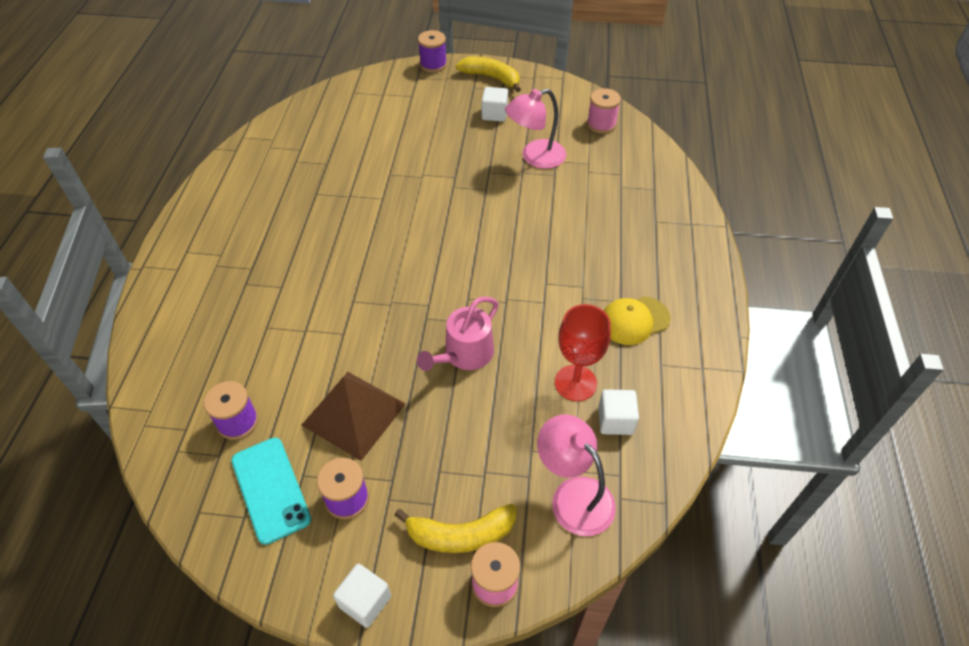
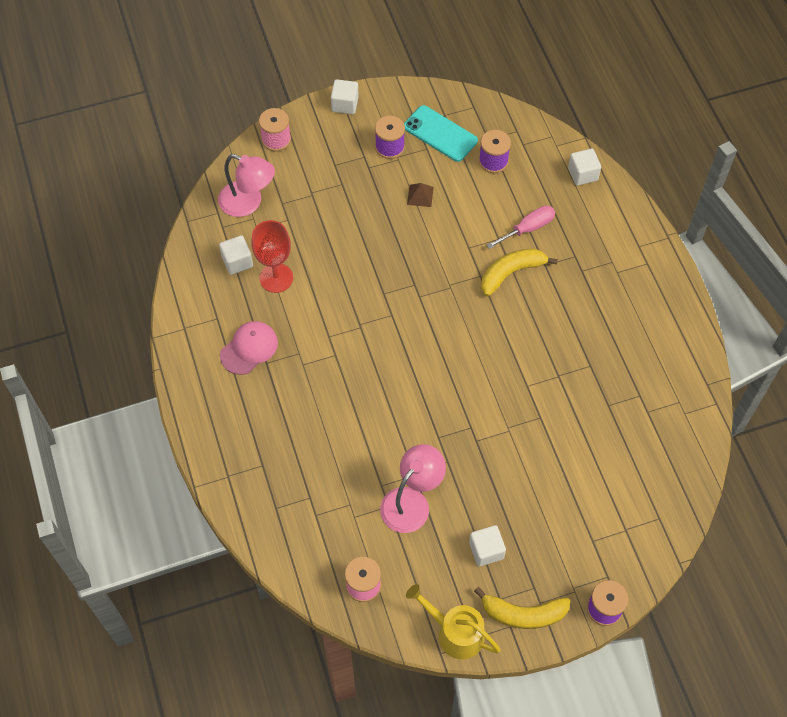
camera: 155 degrees right, 10 degrees up
brown pyramid [302,372,406,461] -> brown pyramid [407,183,434,207], size x0.44
yellow banana [394,504,516,553] -> yellow banana moved to [481,248,558,296]
pink watering can [417,297,499,371] -> none
yellow cap [604,296,671,345] -> pink cap [220,321,278,375]
none -> yellow watering can [406,584,501,659]
none -> pink screwdriver [486,205,555,249]
none -> white cube [568,149,601,186]

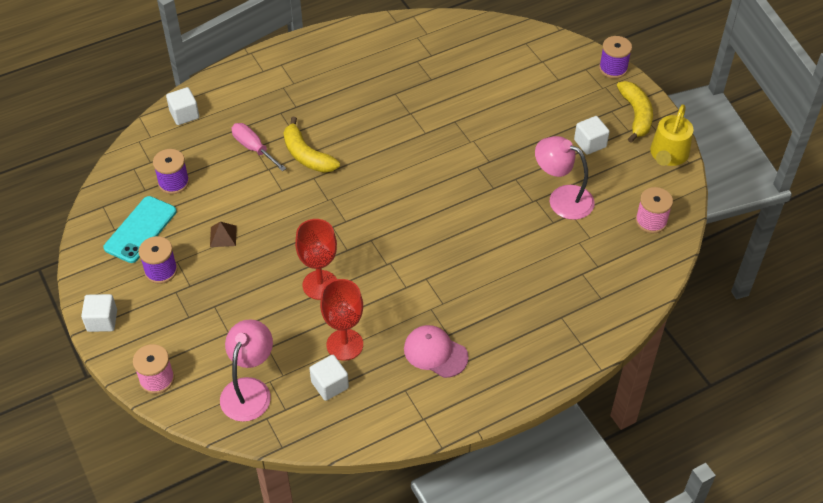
camera: 100 degrees left, 10 degrees down
none -> red goblet [295,219,337,300]

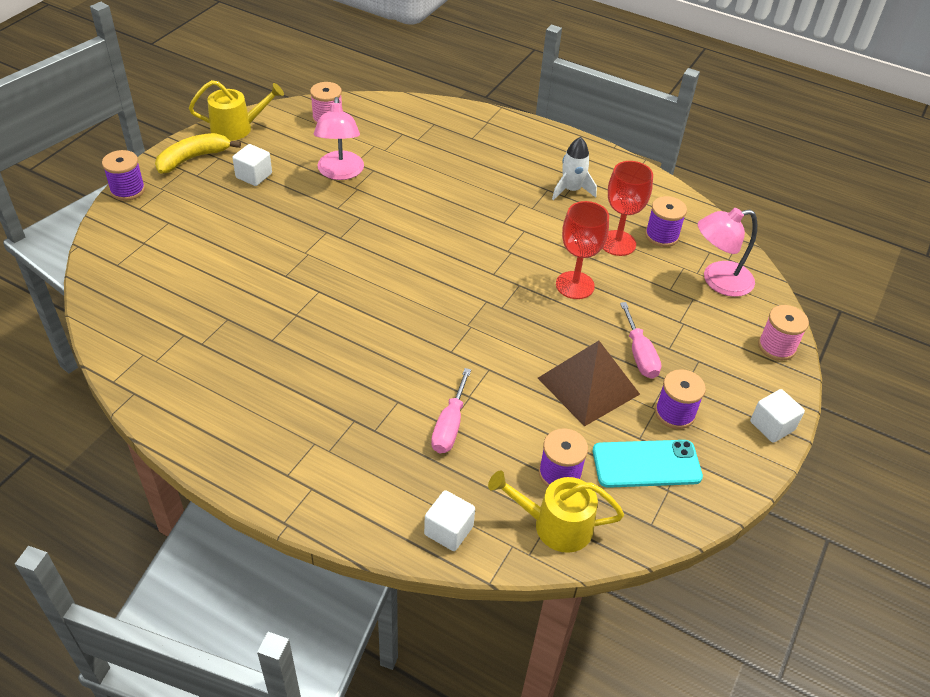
camera: 125 degrees left, 5 degrees down
brown pyramid [210,222,237,247] -> brown pyramid [538,341,640,427], size x2.29
yellow banana [284,117,340,173] -> none
white cube [309,355,349,401] -> purple spool [645,196,687,247]
pink cap [404,325,469,378] -> white rocket [552,137,597,200]
none -> yellow watering can [488,471,624,553]
none -> pink screwdriver [620,302,661,379]

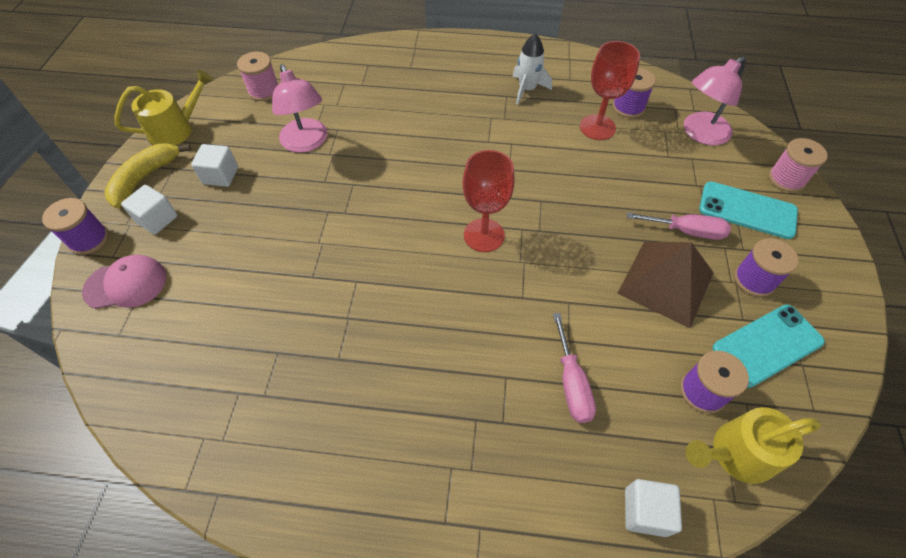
camera: 20 degrees left, 10 degrees up
red goblet [556,201,609,299] -> red goblet moved to [463,150,515,252]
pink screwdriver [620,302,661,379] -> pink screwdriver turned 45 degrees counterclockwise [627,212,731,240]
white cube [750,389,805,443] -> white cube moved to [121,185,178,235]
none -> pink cap [82,255,167,309]
none -> turquoise phone [699,181,798,239]

